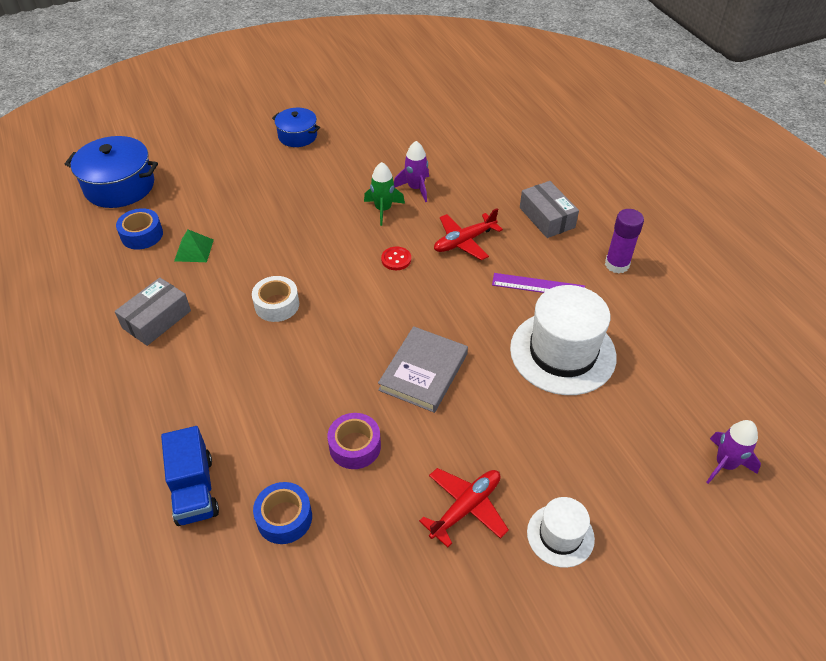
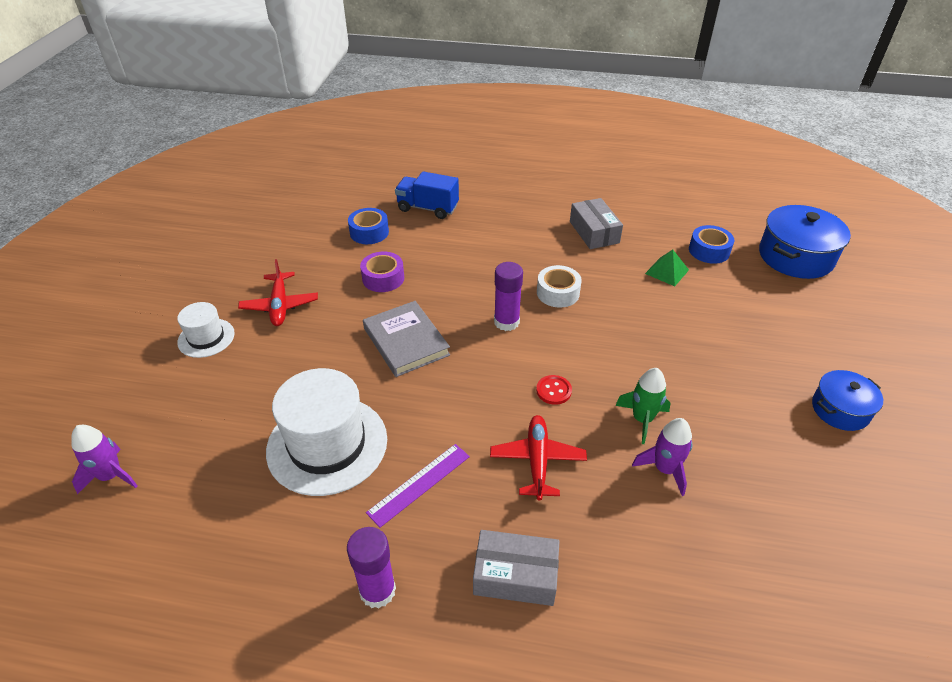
camera: 125 degrees right, 5 degrees down
none -> purple glue stick [494,262,523,331]

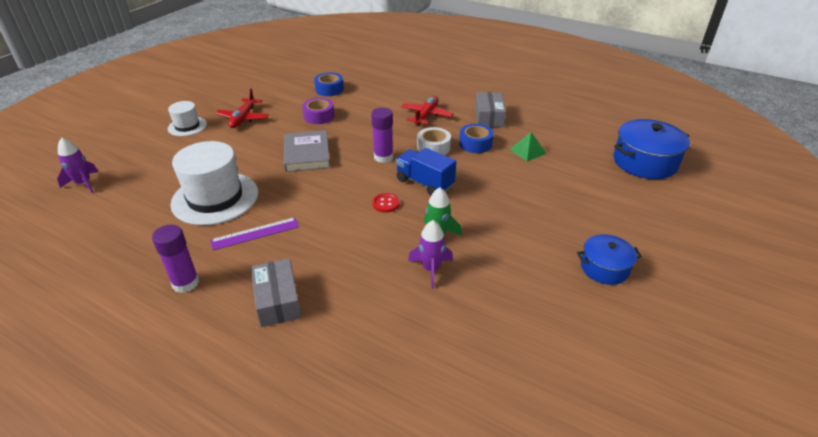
camera: 20 degrees right, 5 degrees down
blue truck [395,171,459,219] -> blue truck moved to [396,148,456,196]
grey box [473,530,560,606] -> grey box turned 45 degrees clockwise [251,259,302,327]
red plane [490,415,587,501] -> red plane moved to [401,96,454,126]
blue tape [689,225,734,264] -> blue tape moved to [459,124,494,153]

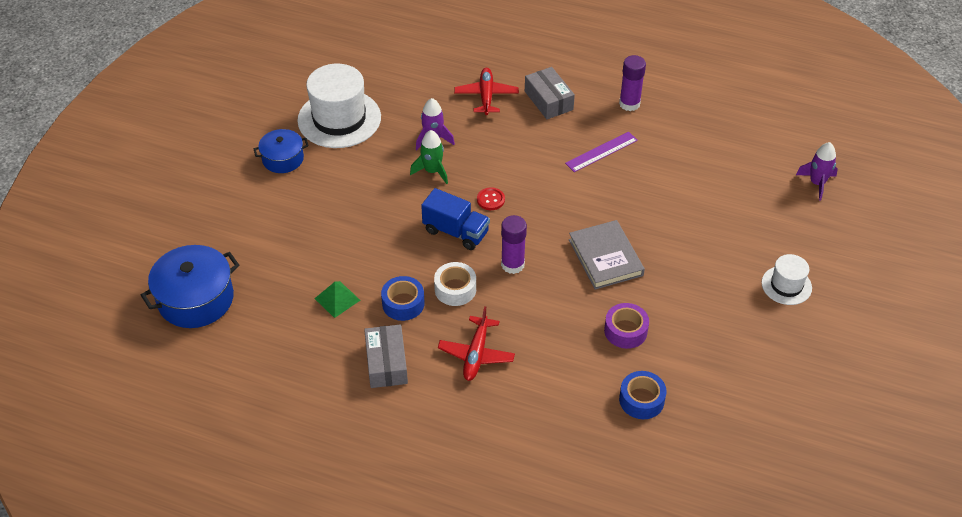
camera: 170 degrees right, 10 degrees up
white hat [170,141,258,225] -> white hat moved to [297,64,381,148]
red plane [215,88,269,128] -> red plane moved to [454,68,519,115]

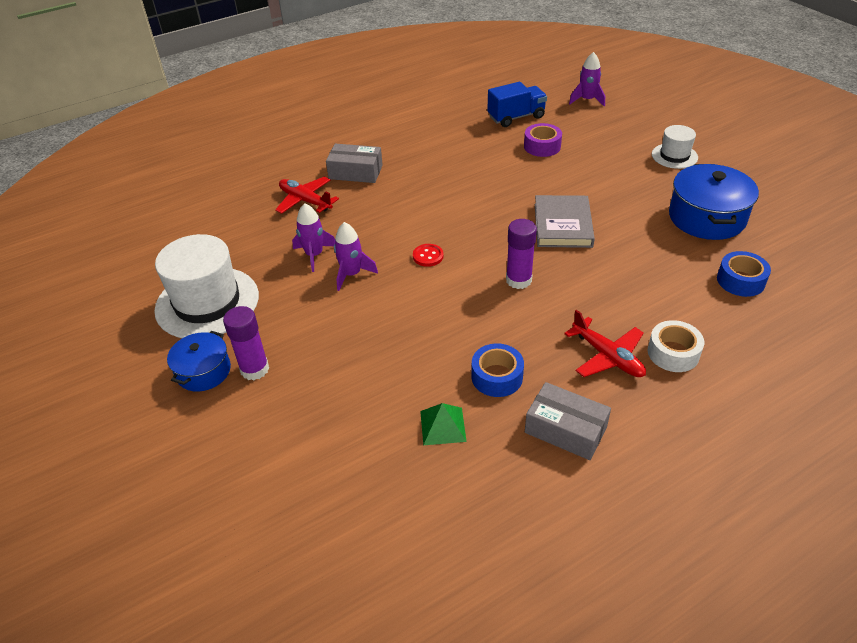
camera: 50 degrees left, 5 degrees down
blue pot [141,245,239,328] -> blue pot moved to [669,164,759,240]
green rocket [410,130,448,184] -> purple rocket [334,222,378,291]
blue truck [421,188,490,250] -> blue truck moved to [487,82,547,127]
white tape [434,262,476,306] -> white tape moved to [648,320,704,372]
purple ruler [565,132,638,172] -> none
grey book [569,220,645,290] -> grey book turned 75 degrees clockwise [535,195,595,248]
purple tape [604,303,649,349] -> purple tape moved to [524,123,562,157]
purple glue stick [619,55,646,111] -> purple glue stick moved to [223,306,269,380]

